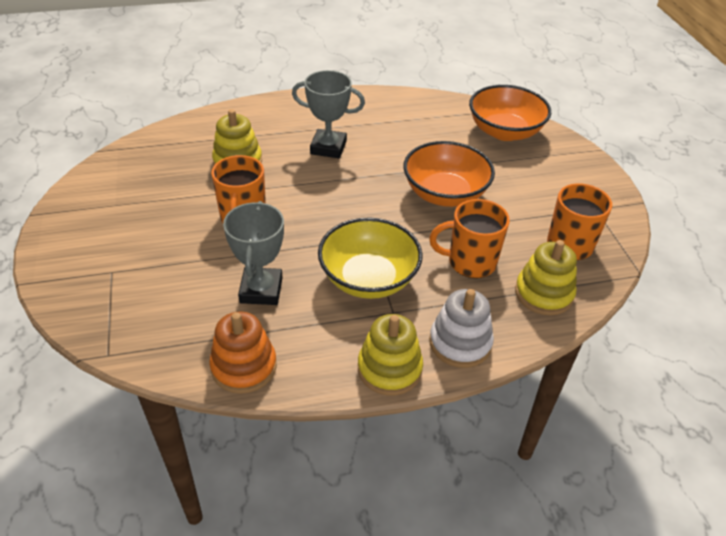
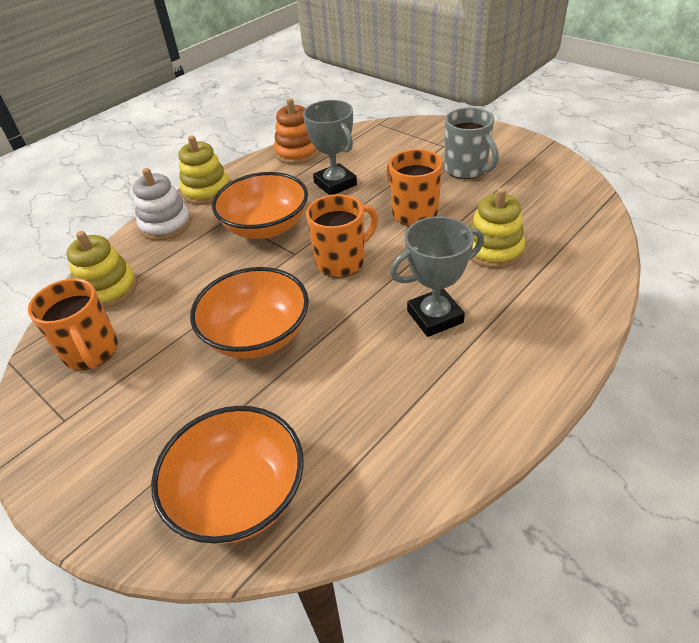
camera: 150 degrees right, 0 degrees up
yellow bowl [318,217,423,299] -> orange bowl [212,172,308,239]
orange mug [429,199,510,278] -> orange mug moved to [306,194,378,278]
none -> grey mug [444,107,499,179]

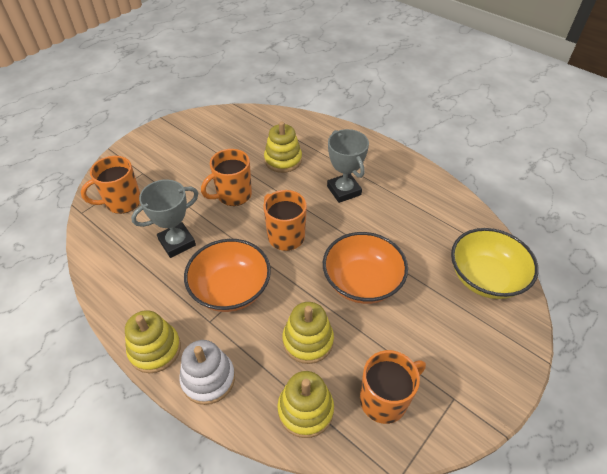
camera: 95 degrees left, 5 degrees up
orange bowl [151,406,304,544] -> yellow bowl [451,228,538,299]
orange stacking toy [274,98,320,164] -> none
grey mug [444,107,499,179] -> none
none -> orange mug [81,156,140,214]
none -> yellow stacking toy [283,302,334,364]

